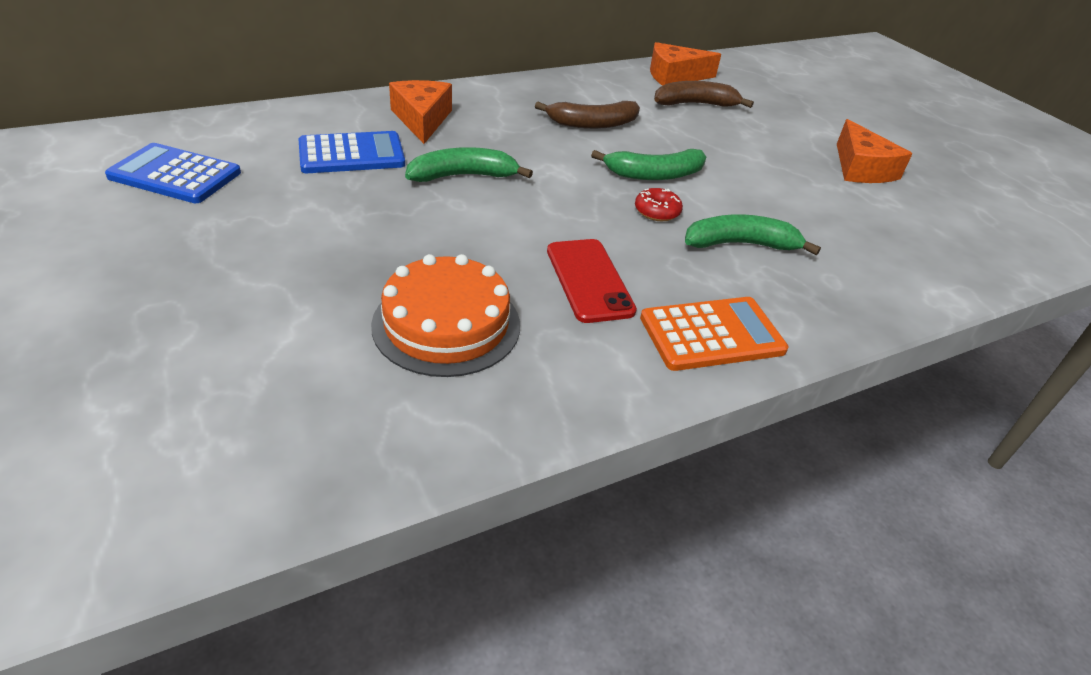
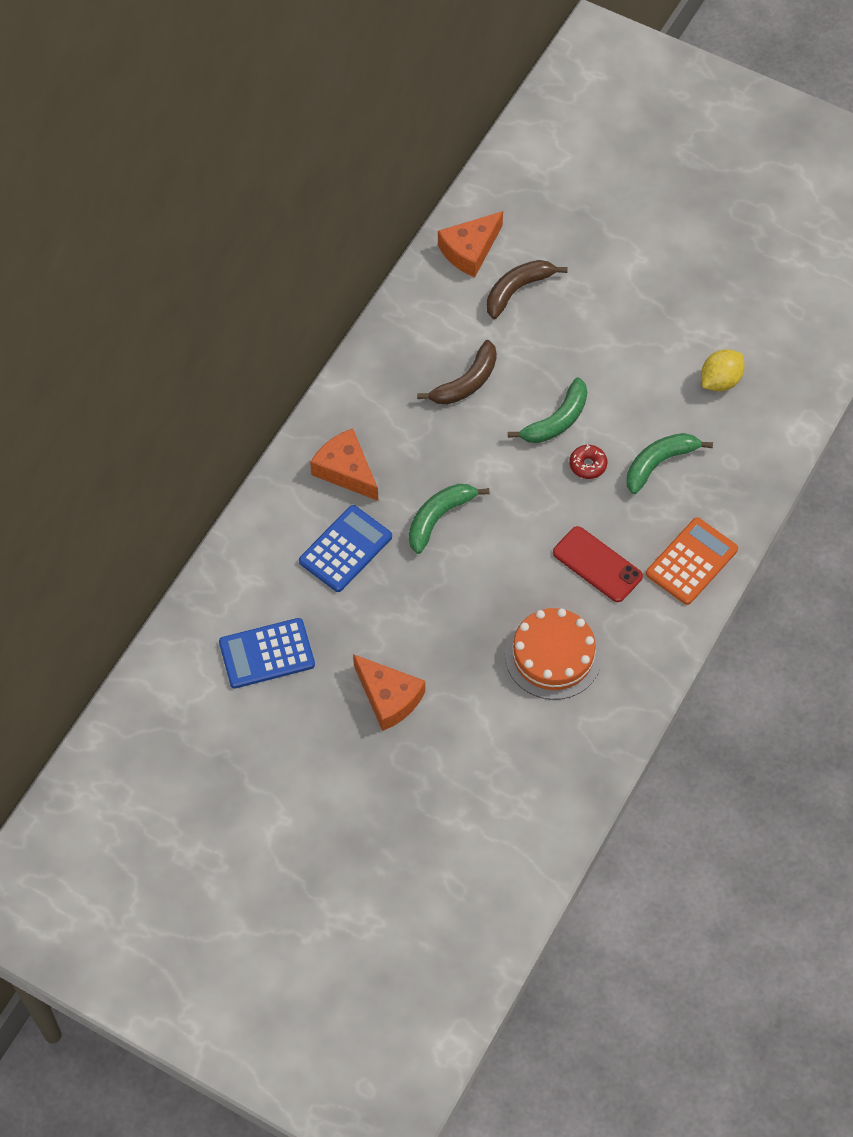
camera: 30 degrees left, 20 degrees up
orange cheese [837,119,912,183] -> orange cheese moved to [353,654,425,731]
none -> yellow lemon [701,349,745,391]

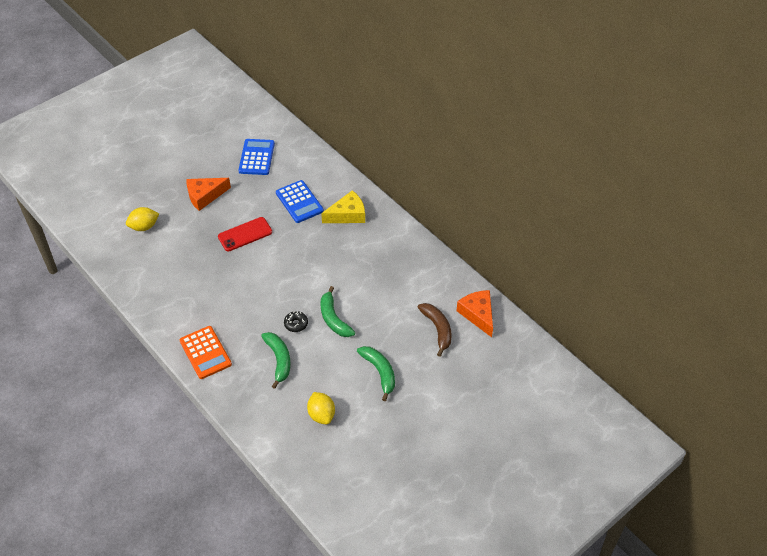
camera: 110 degrees right, 10 degrees down
orange cheese [310,428,378,501] -> yellow cheese [321,190,365,223]
green banana [409,484,489,554] -> green banana moved to [357,346,395,401]
brown banana [417,340,497,405] -> none
orange cake [505,608,602,700] -> none
red phone [553,526,643,602] -> red phone moved to [218,217,272,251]
red donut [569,445,607,479] -> black donut [284,311,308,332]
none -> yellow lemon [126,207,159,231]

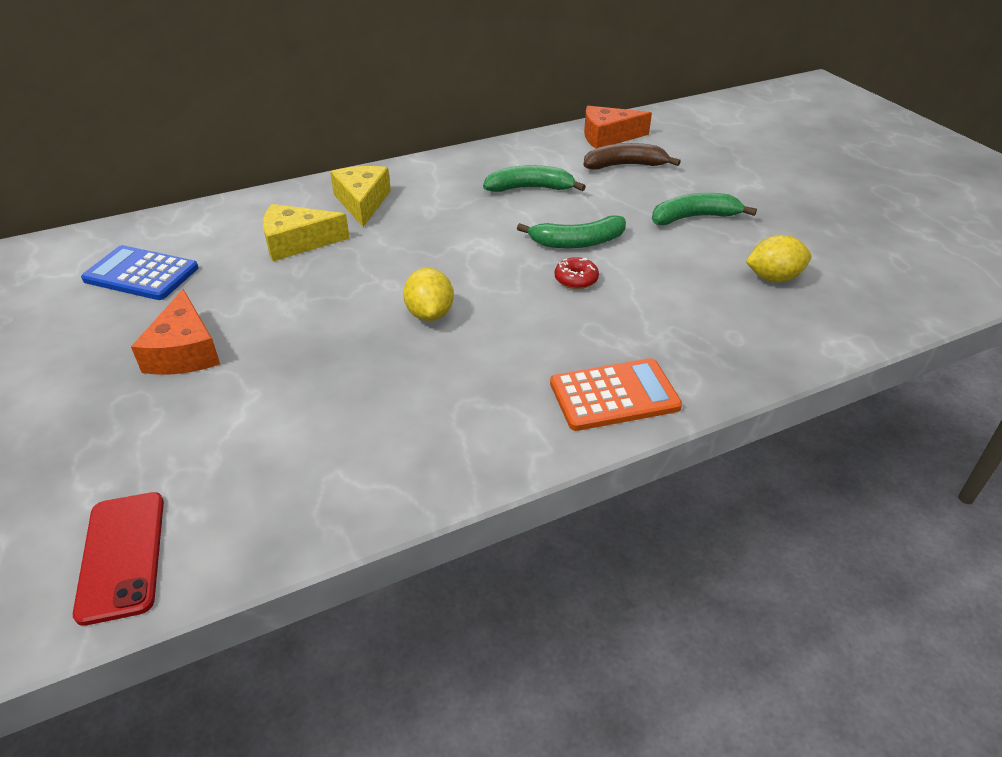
camera: 75 degrees left, 10 degrees down
yellow lemon [126,207,159,231] -> yellow lemon moved to [403,268,454,321]
red phone [218,217,272,251] -> red phone moved to [73,492,164,626]
green banana [261,332,291,389] -> green banana moved to [483,165,586,192]
blue calculator [276,180,324,223] -> yellow cheese [263,204,350,261]
black donut [284,311,308,332] -> red donut [555,257,599,289]

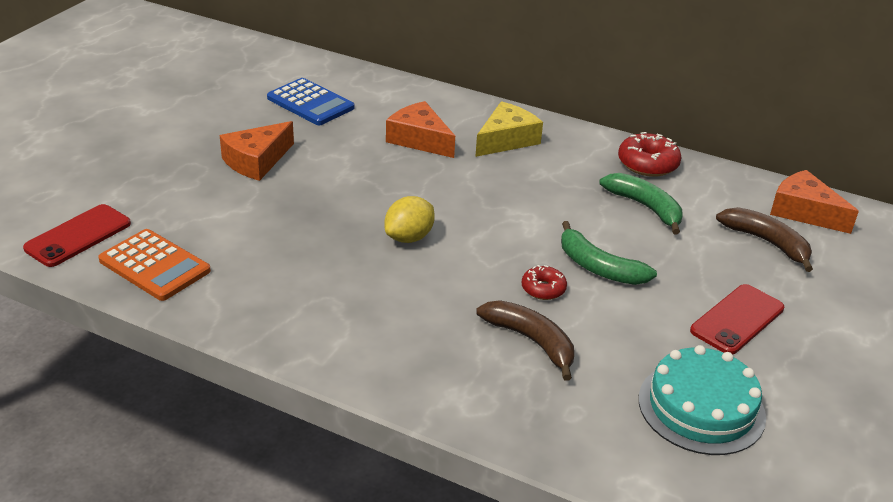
camera: 50 degrees right, 5 degrees down
blue calculator [81,245,199,300] -> blue calculator turned 150 degrees clockwise [267,78,354,125]
yellow cheese [263,204,350,261] -> orange cheese [386,101,455,158]
orange calculator [550,358,682,431] -> orange calculator moved to [98,229,211,301]
green banana [652,193,757,225] -> red phone [690,284,784,355]
yellow lemon [746,235,812,283] -> turquoise cake [639,345,766,455]
none -> brown banana [476,300,574,381]
none -> red donut [618,132,682,177]

